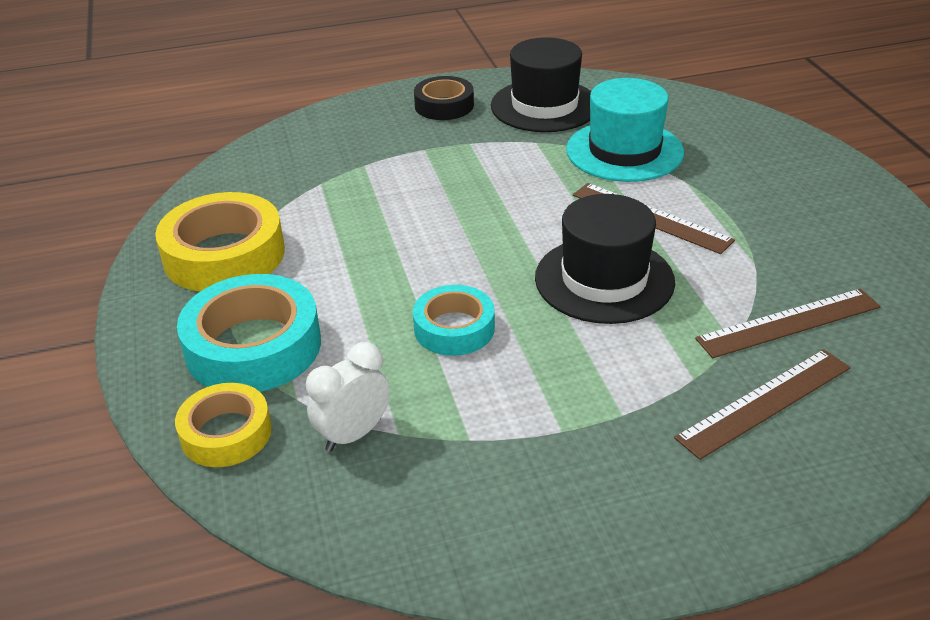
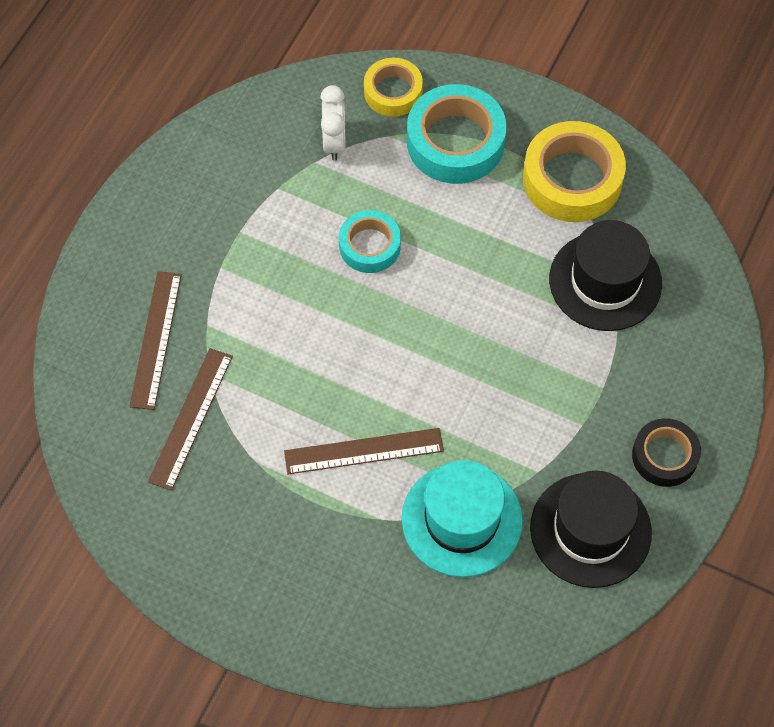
camera: 130 degrees right, 25 degrees up
black hat [535,194,675,324] -> black hat moved to [549,220,662,331]

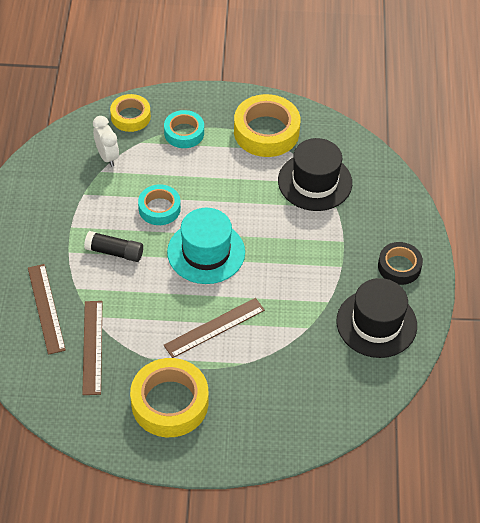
camera: 25 degrees left, 10 degrees down
turquoise hat [402,460,523,577] -> turquoise hat moved to [167,208,245,284]
turquoise tape [407,84,507,184] -> turquoise tape [164,110,204,148], size x0.61
none -> black glue stick [84,231,143,262]
none -> yellow tape [130,358,208,437]

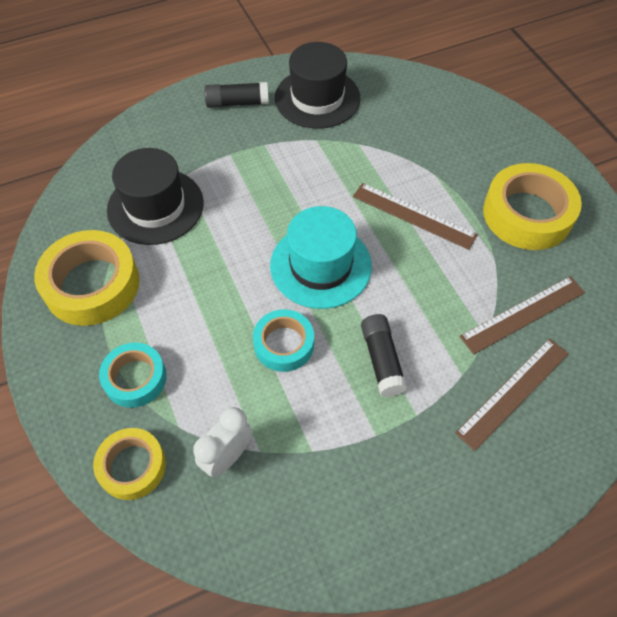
camera: 115 degrees left, 5 degrees up
black tape [378,242,423,285] -> black glue stick [204,82,269,108]

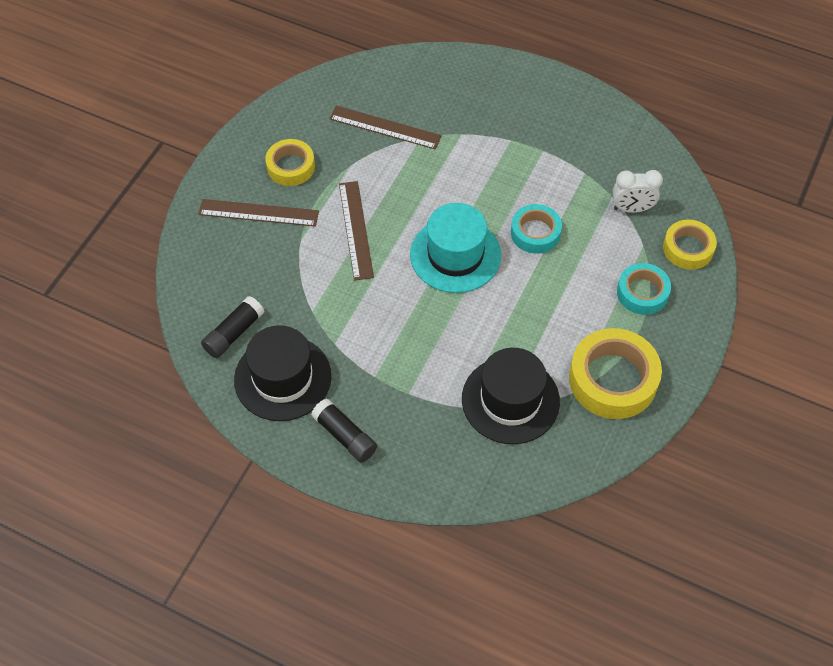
camera: 130 degrees left, 0 degrees up
black glue stick [361,314,408,397] -> black glue stick moved to [201,296,264,358]
brown ruler [455,338,569,451] -> brown ruler moved to [198,199,319,227]
yellow tape [483,163,582,250] -> yellow tape [265,139,315,186], size x0.61

